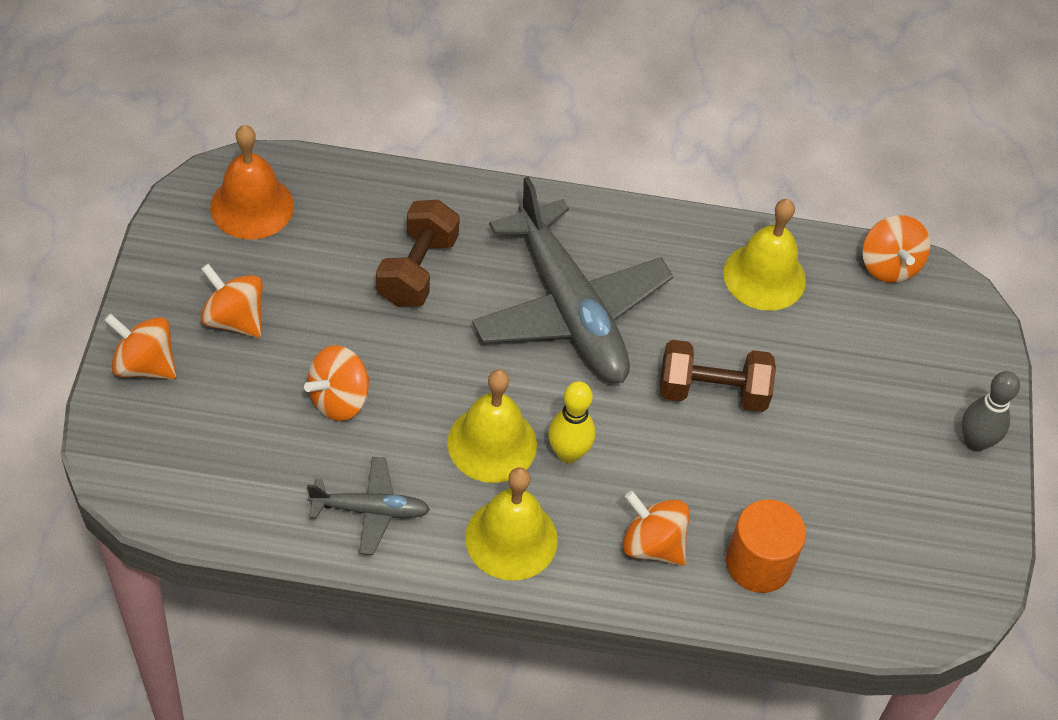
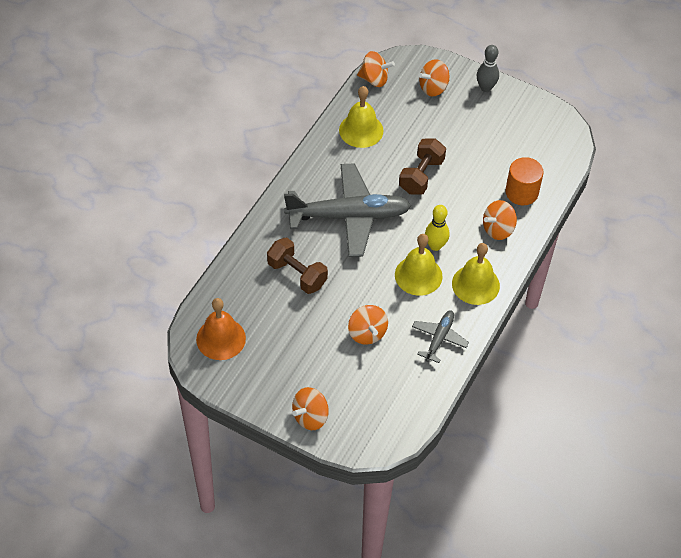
camera: 65 degrees left, 0 degrees up
orange spinning top [200,264,263,338] -> orange spinning top moved to [418,59,449,96]

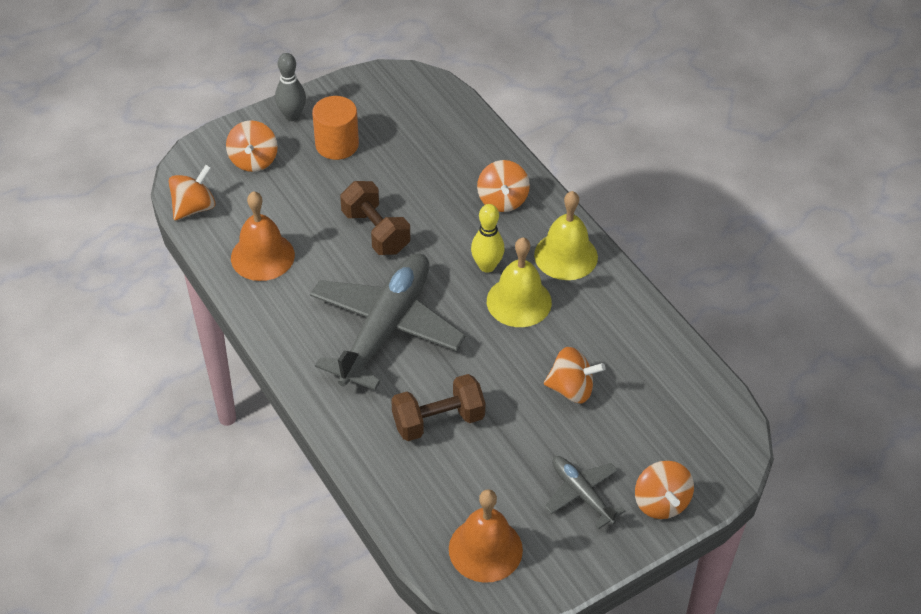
camera: 60 degrees left, 5 degrees down
yellow bell [339,86,384,148] -> orange bell [231,191,295,281]
grey plane [412,311,469,363] -> grey plane moved to [545,456,625,529]
orange cylinder [505,157,544,205] -> orange cylinder moved to [312,96,359,160]

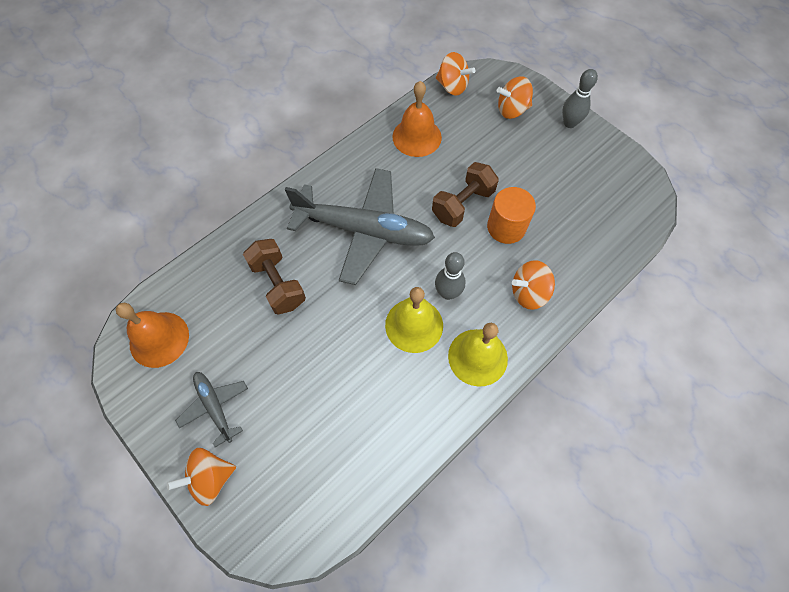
camera: 80 degrees right, 15 degrees up
orange cylinder [312,96,359,160] -> orange cylinder moved to [487,187,536,244]
yellow bowling pin [471,204,505,273] -> grey bowling pin [435,252,466,300]
orange spinning top [544,347,606,403] -> none
grey plane [545,456,625,529] -> grey plane turned 75 degrees counterclockwise [175,372,248,447]

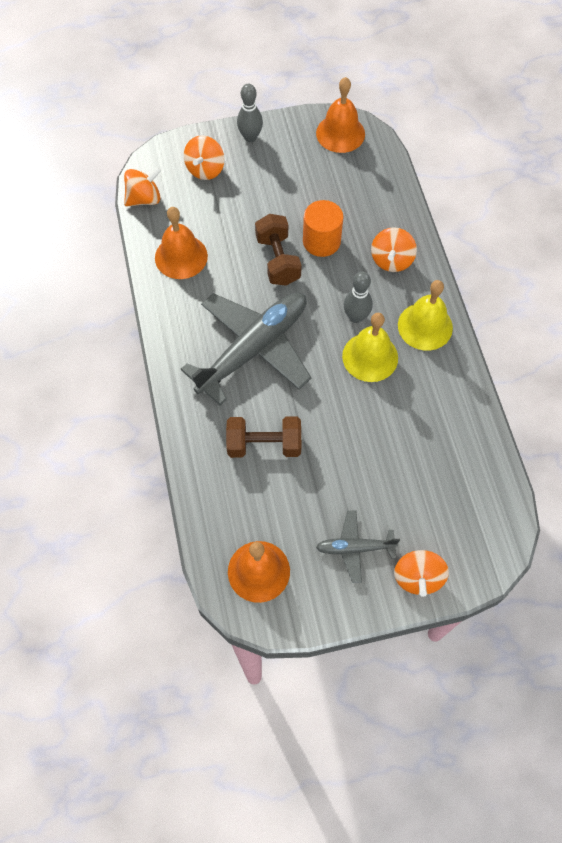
camera: 60 degrees left, 0 degrees up
none -> orange bell [316,77,365,153]

